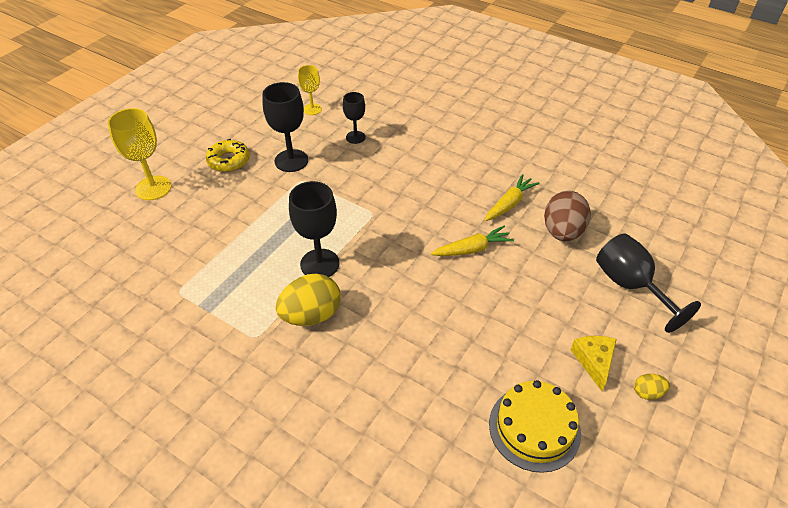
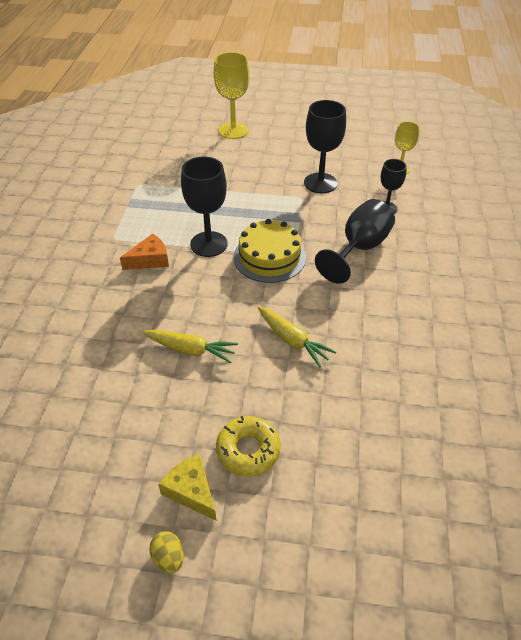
camera: 65 degrees right, 0 degrees up
yellow donut [206,139,250,172] -> yellow donut moved to [216,416,281,476]
yellow egg [275,274,341,326] -> orange cheese [120,233,169,270]
yellow carrot [485,174,539,221] -> yellow carrot moved to [143,330,238,363]
yellow cake [489,380,581,473] -> yellow cake moved to [234,219,306,283]
brown egg [544,191,591,242] -> none
yellow cheese [570,336,617,391] -> yellow cheese turned 105 degrees counterclockwise [158,454,217,521]
black goblet [596,233,701,333] -> black goblet moved to [315,199,395,284]

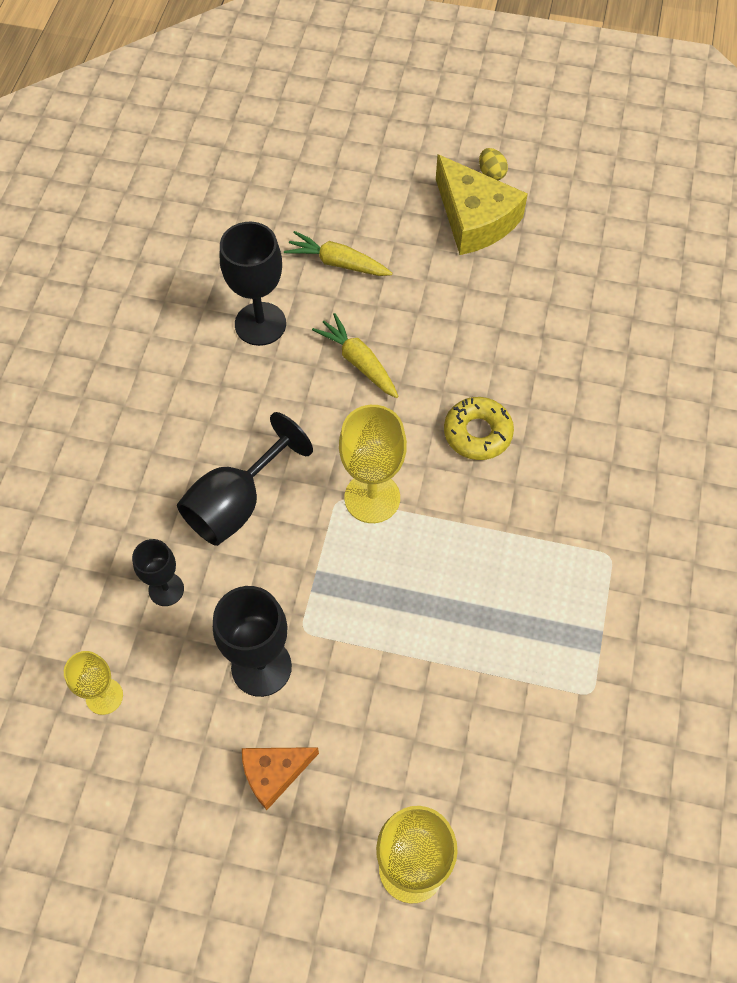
camera: 175 degrees left, 15 degrees up
orange cheese [120,233,169,270] -> orange cheese moved to [242,747,319,810]
yellow carrot [143,330,238,363] -> yellow carrot moved to [284,231,392,276]
yellow cheese [158,454,217,521] -> yellow cheese [436,154,528,255], size x1.72
black goblet [181,157,228,257] -> black goblet moved to [220,222,286,346]
yellow donut [216,416,281,476] -> yellow donut moved to [444,397,514,460]
yellow cake [234,219,306,283] -> yellow goblet [339,405,407,523]

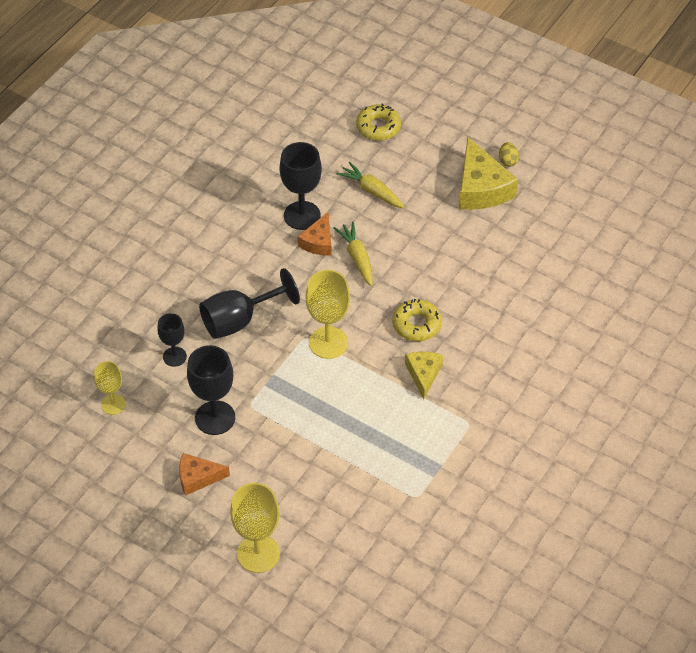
camera: 20 degrees right, 10 degrees down
none -> orange cheese [298,212,332,256]
none -> yellow donut [356,104,401,141]
none -> yellow cheese [405,352,443,399]

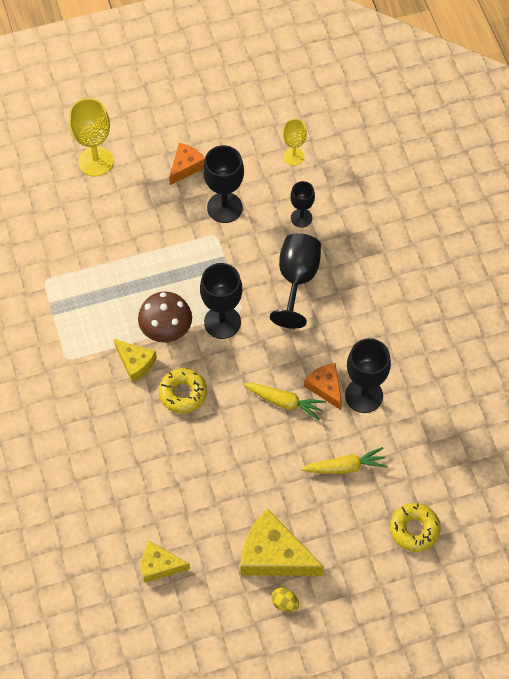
camera: 130 degrees right, 10 degrees up
yellow goblet [306,270,350,359] -> black goblet [200,263,242,339]
none -> brown mushroom [138,292,192,342]
none -> yellow cheese [142,541,190,583]

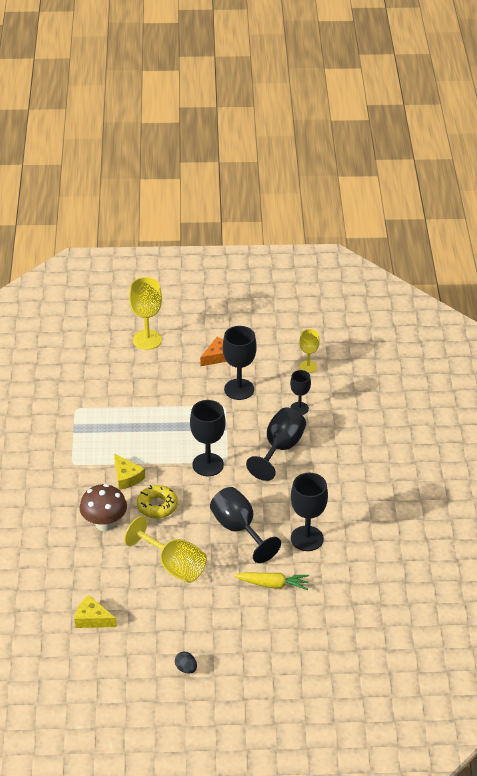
camera: 15 degrees right, 20 degrees down
brown mushroom [138,292,192,342] -> brown mushroom moved to [80,484,127,531]
yellow cheese [240,509,324,576] -> none
yellow carrot [243,383,326,420] -> black goblet [210,487,281,563]
yellow egg [271,587,299,612] -> black egg [175,652,197,674]
orange cheese [304,363,342,410] -> none
yellow donut [390,503,440,552] -> none
none -> yellow goblet [124,516,207,583]

